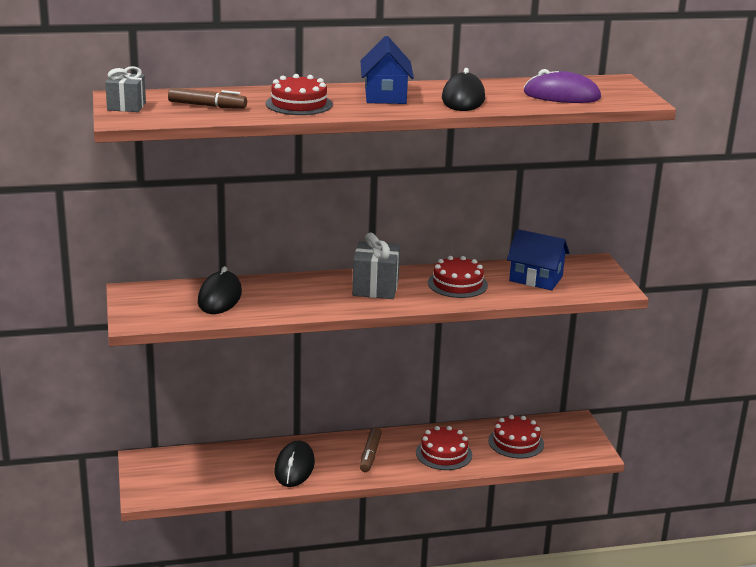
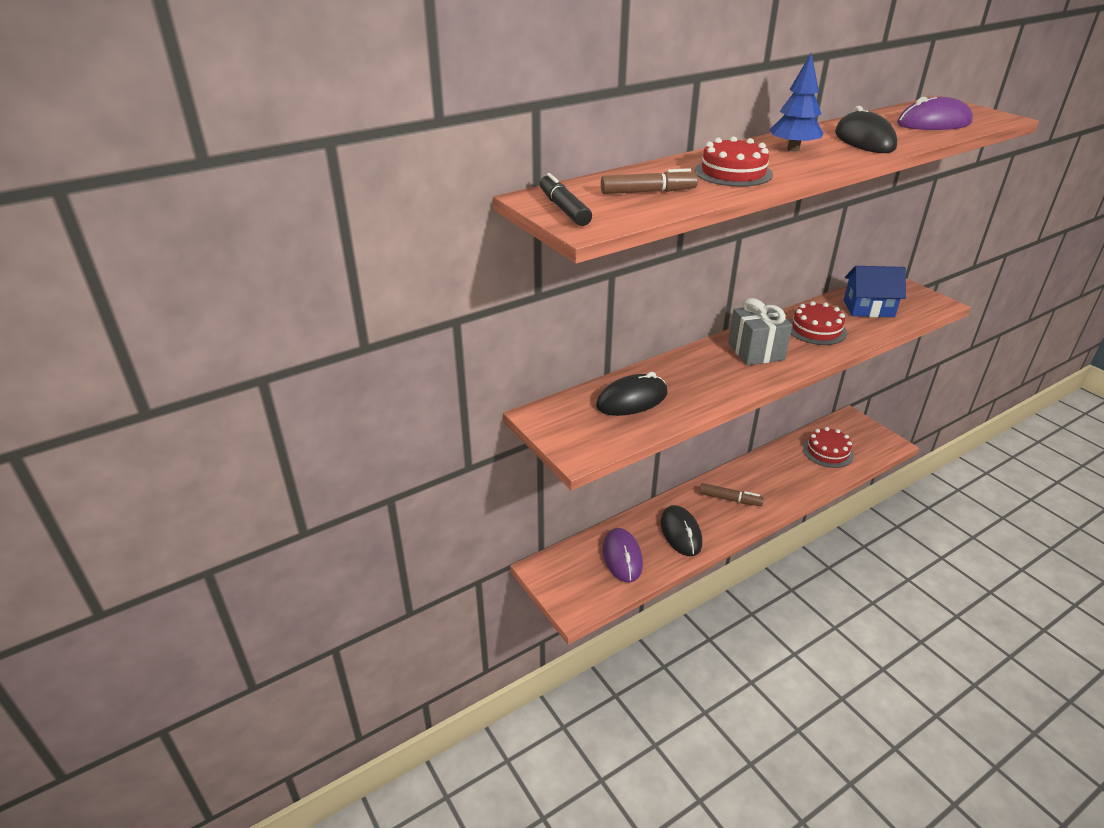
camera: 20 degrees left, 10 degrees up
grey gift [105,66,146,112] -> black marker [540,173,592,226]
black mouse [198,266,242,314] -> black mouse turned 75 degrees clockwise [596,372,667,416]
blue house [360,36,414,104] -> blue tree [770,52,823,151]
brown marker [360,427,382,472] -> brown marker turned 60 degrees counterclockwise [699,483,764,506]
red cake [416,426,472,470] -> none
none -> purple mouse [603,528,643,583]

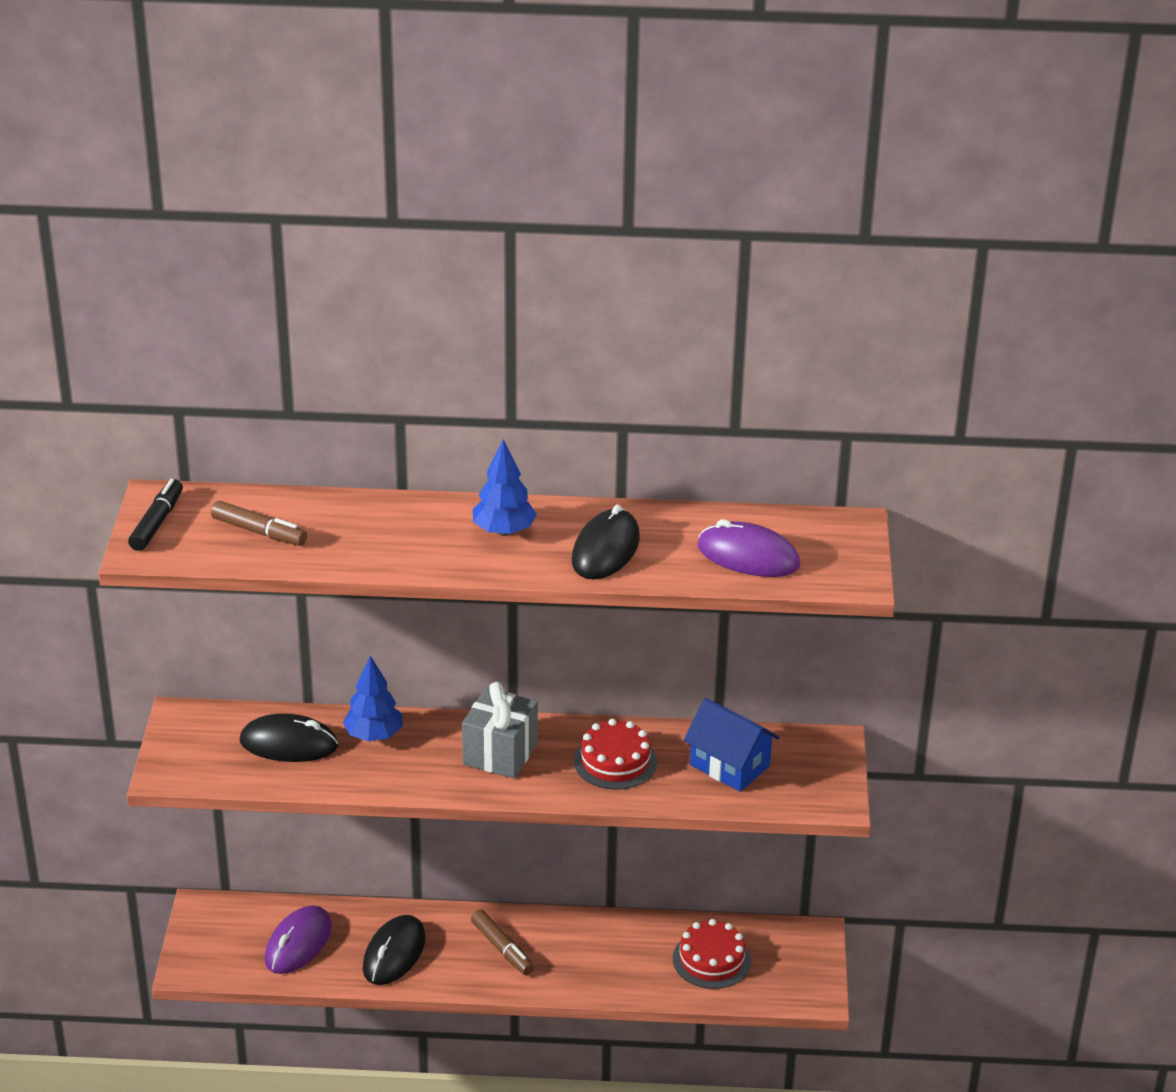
camera: 35 degrees right, 0 degrees up
red cake [694,136,773,187] -> none
none -> blue tree [343,655,403,741]

